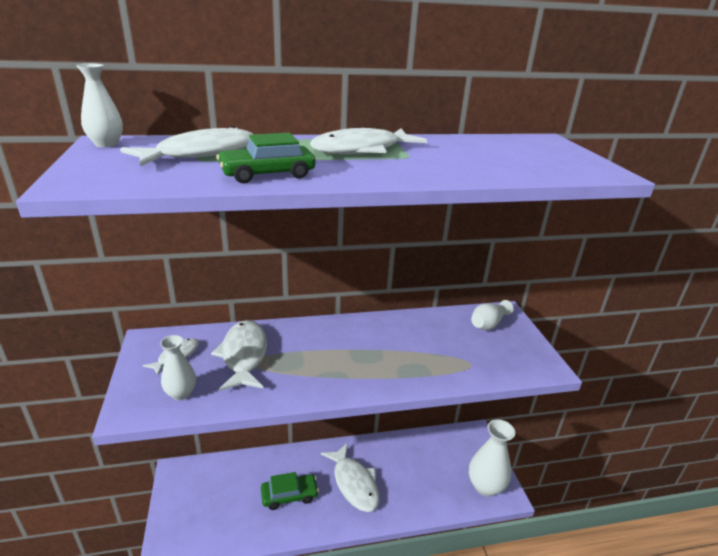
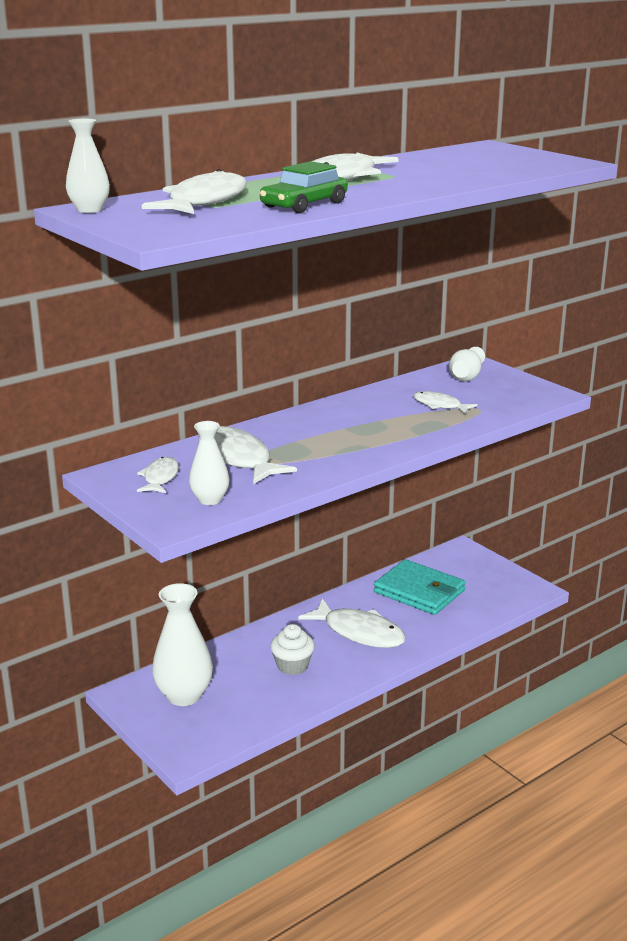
camera: 25 degrees left, 5 degrees down
green car [261,472,319,510] -> white cupcake [270,624,315,675]
white vase [469,419,515,497] -> white vase moved to [152,583,213,706]
none -> turquoise wallet [374,559,466,615]
none -> white fish [413,391,477,414]

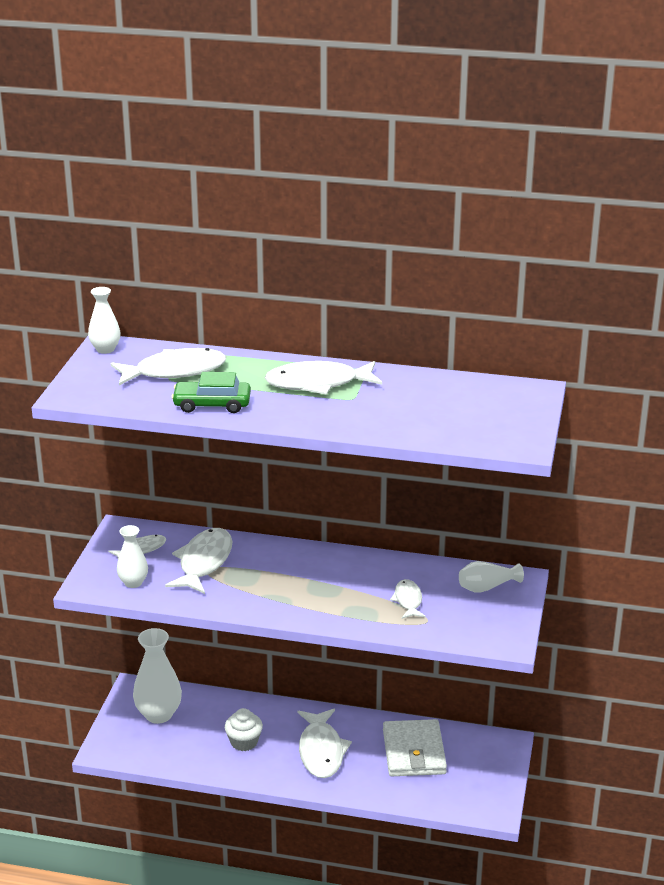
camera: 50 degrees right, 5 degrees up
turquoise wallet [374,559,466,615] -> white wallet [383,719,447,776]

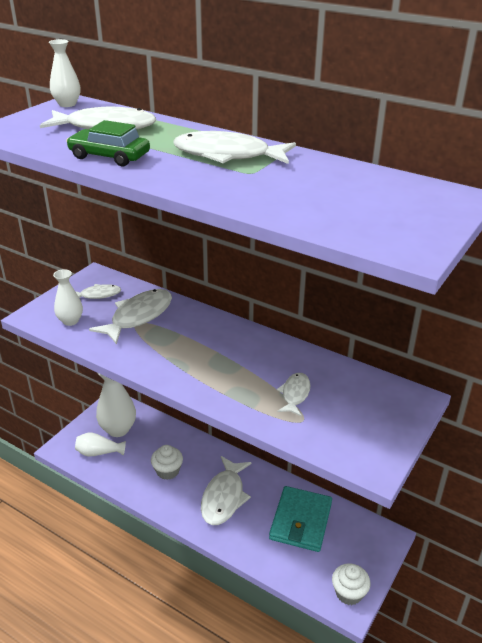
camera: 20 degrees right, 5 degrees up
white wallet [383,719,447,776] -> turquoise wallet [269,486,332,552]
white vase [459,561,524,593] -> white vase moved to [75,432,126,457]
none -> white cupcake [332,563,371,605]

